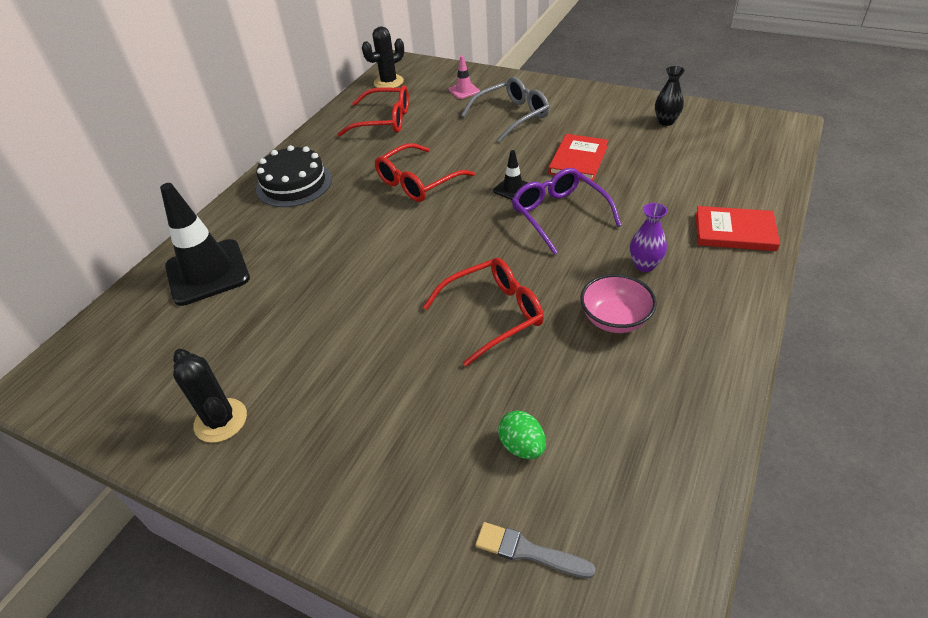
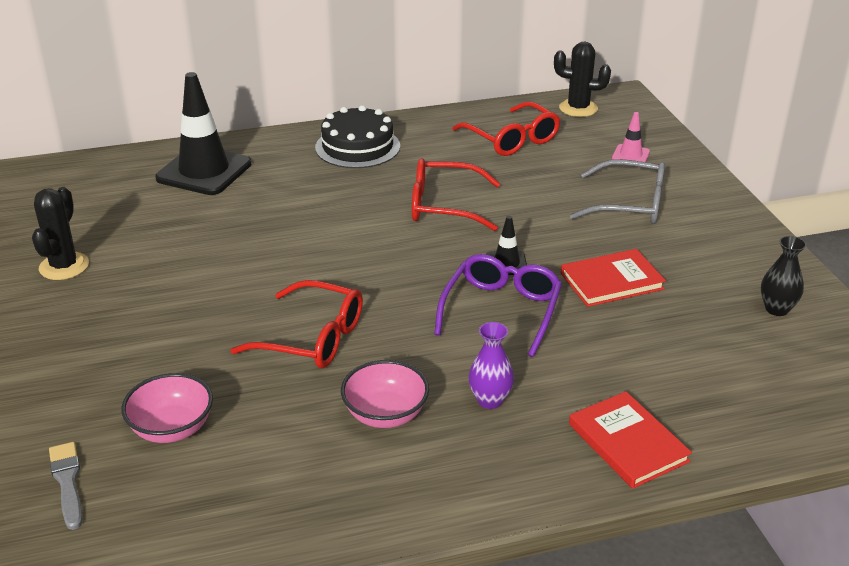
camera: 45 degrees right, 10 degrees down
green egg [498,411,546,459] -> pink bowl [121,373,213,443]

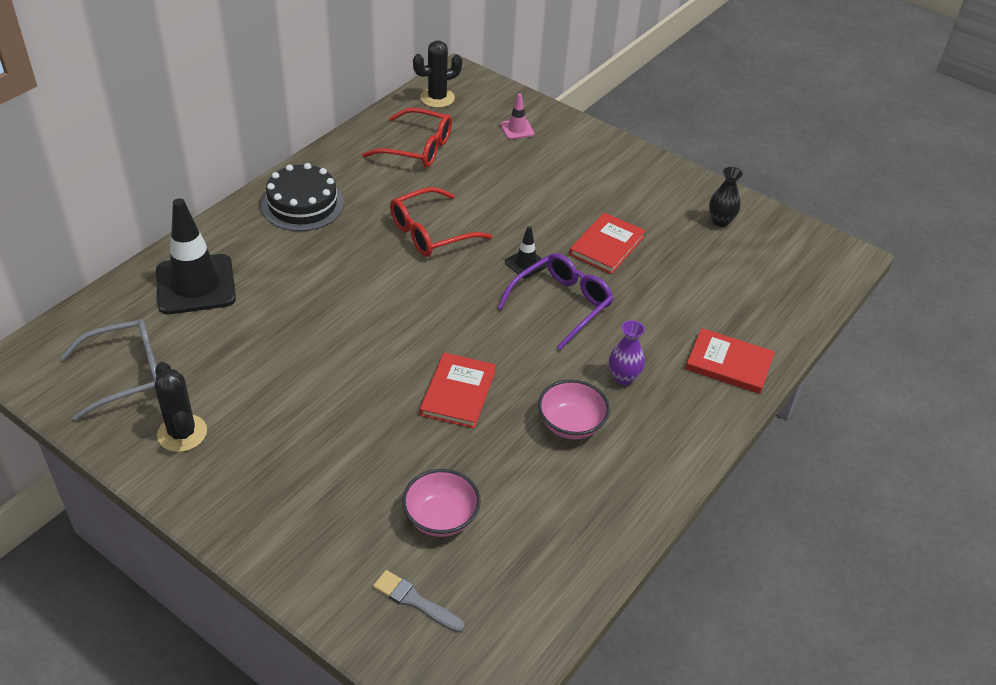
camera: 40 degrees left, 10 degrees up
red glasses [230,280,363,368] -> red book [420,353,496,429]
purple glasses [434,254,562,357] -> purple glasses turned 60 degrees clockwise [497,253,614,350]
grey glasses [570,159,665,224] -> grey glasses moved to [61,319,157,421]

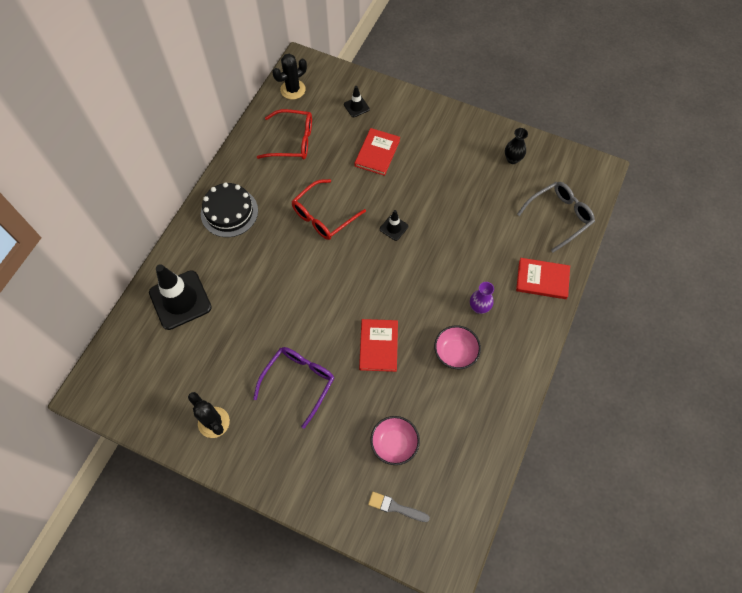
camera: 10 degrees left, 20 degrees up
grey glasses [61,319,157,421] -> grey glasses moved to [517,182,595,252]
purple glasses [497,253,614,350] -> purple glasses moved to [253,347,334,429]
pink traffic cone [500,94,534,139] -> black traffic cone [344,86,370,117]
red book [569,213,646,274] -> red book moved to [354,128,400,176]

